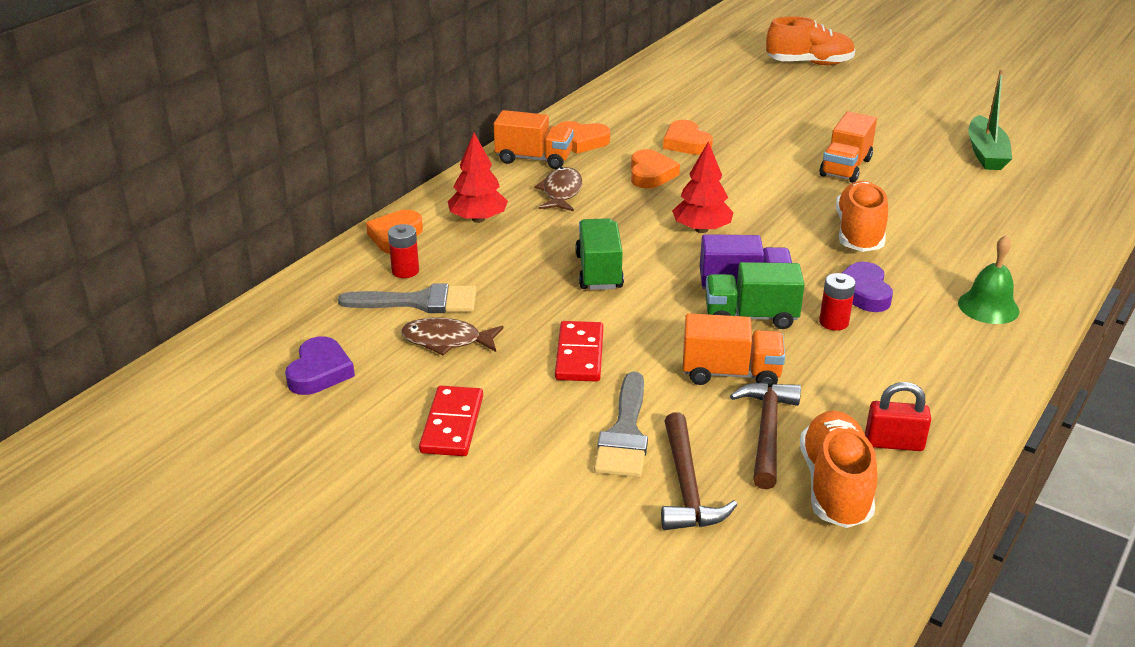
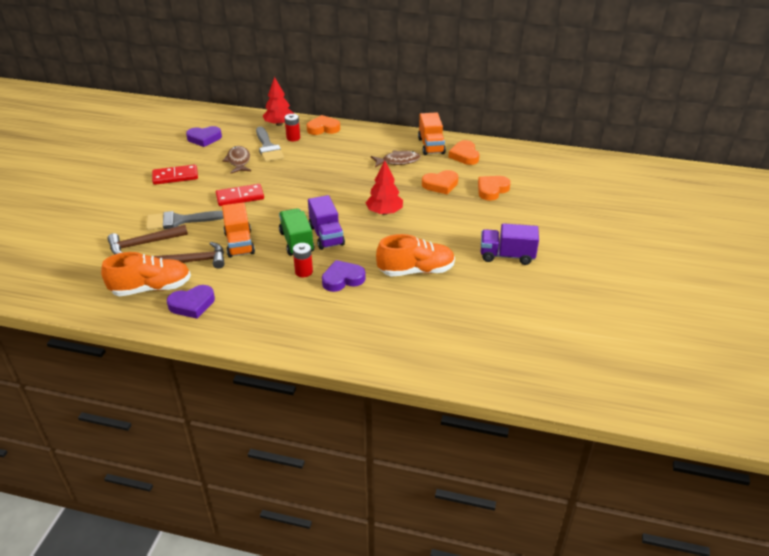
camera: 70 degrees right, 5 degrees up
red tree [448,133,508,223] -> red tree moved to [263,77,294,126]
green truck [575,218,624,290] -> none
orange shoe [766,16,855,65] -> none
orange truck [820,111,877,183] -> purple truck [481,223,539,265]
red padlock [865,382,931,451] -> purple heart [167,285,215,319]
green bell [958,235,1019,324] -> none
green boat [968,69,1012,170] -> none

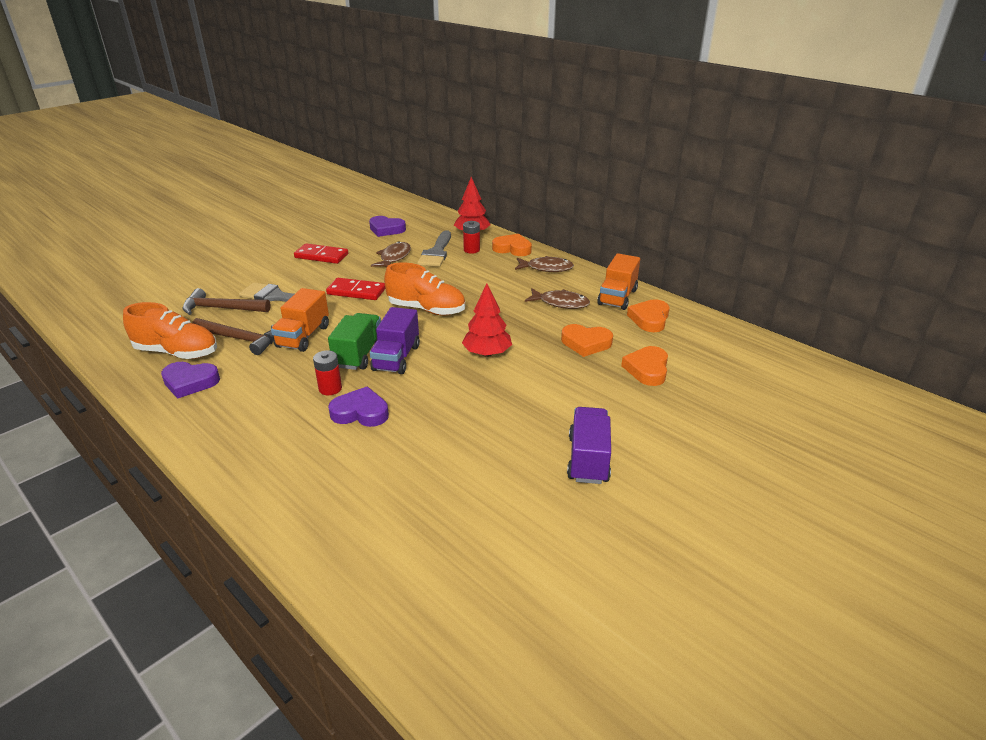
camera: 30 degrees right, 5 degrees down
orange shoe [376,234,455,277] -> orange shoe moved to [384,262,465,315]
orange heart [478,176,511,201] -> orange heart turned 60 degrees counterclockwise [621,346,668,386]
purple truck [481,223,539,265] -> purple truck turned 60 degrees clockwise [567,407,611,484]
none -> brown fish [515,256,574,272]

